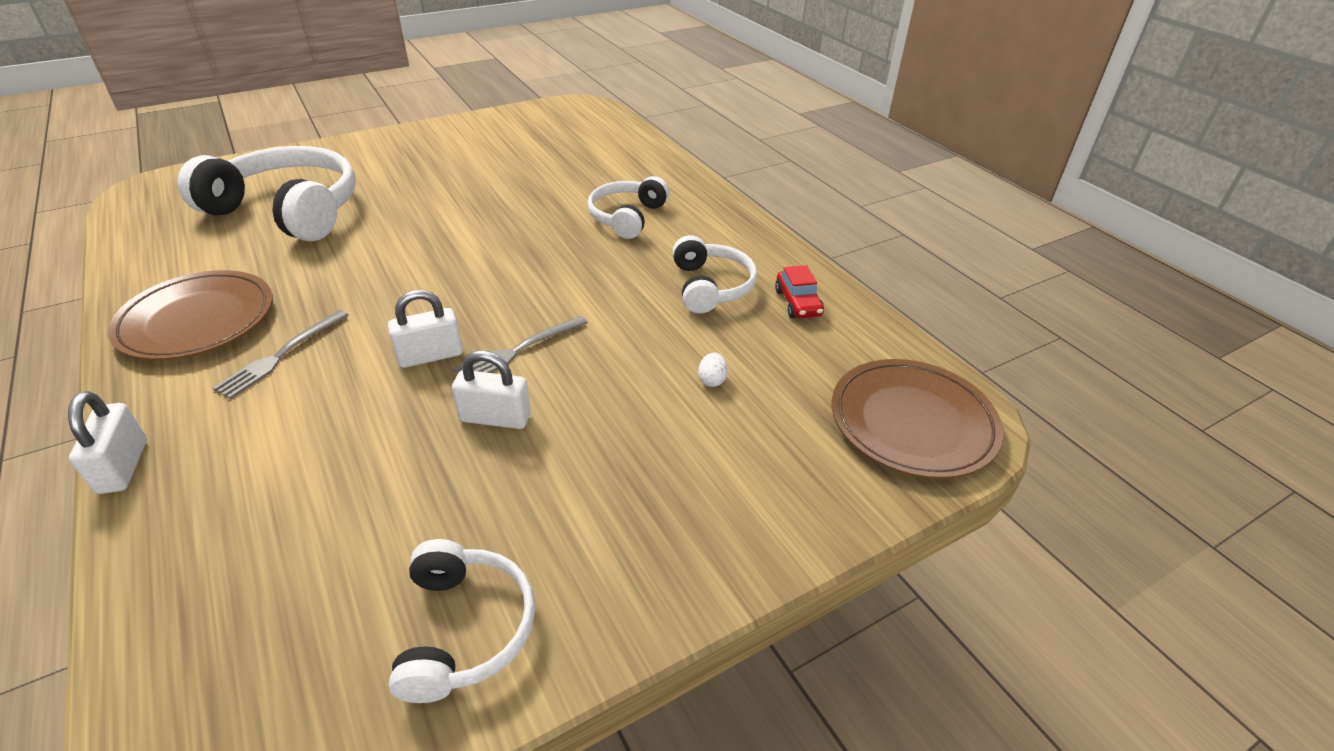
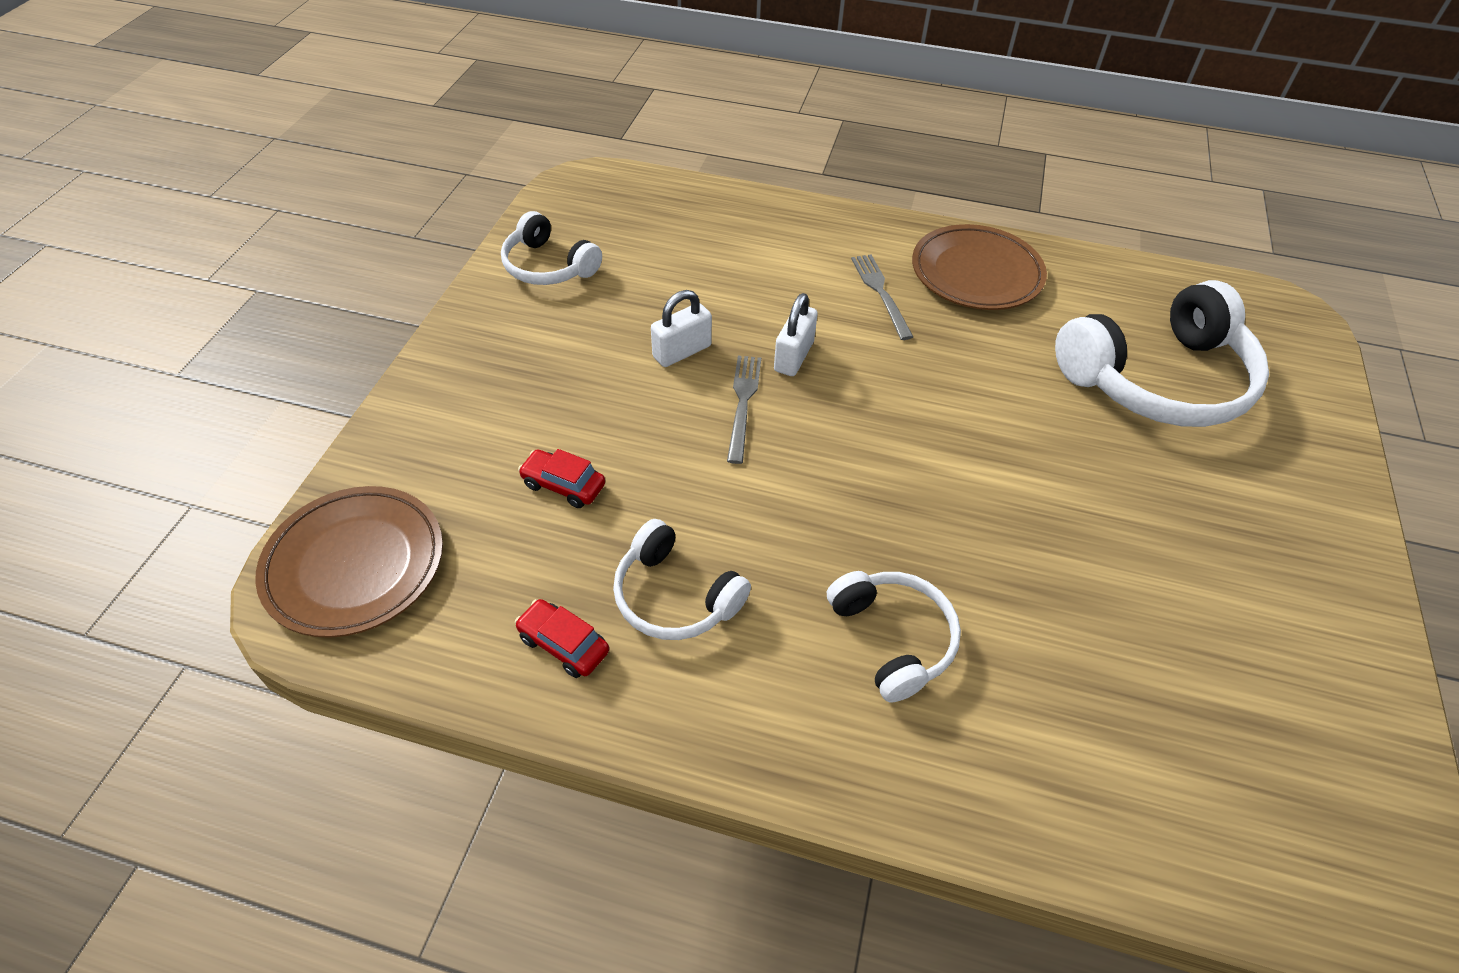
camera: 135 degrees right, 10 degrees up
white padlock [68,391,147,494] -> none
white egg [698,353,727,387] -> red car [518,449,605,508]

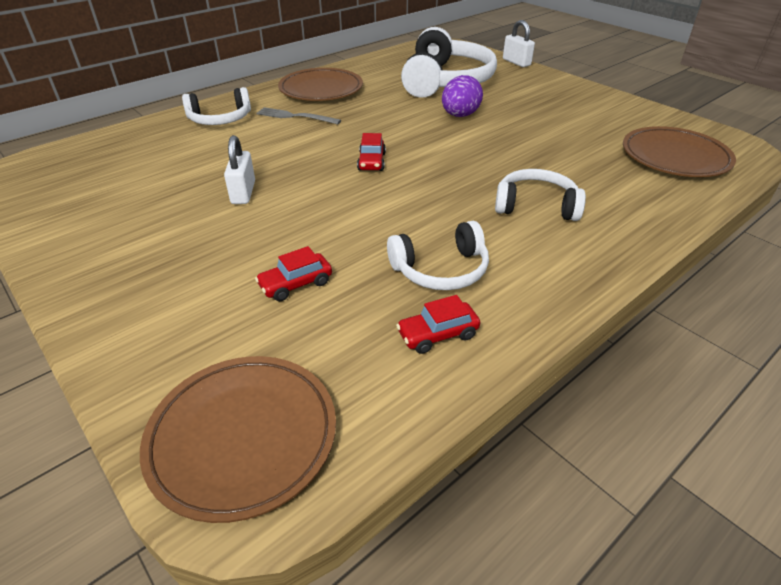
camera: 55 degrees left, 10 degrees down
white headphones [501,211,602,285] -> white headphones moved to [182,87,251,125]
grey fork [727,356,761,464] -> none
white padlock [774,293,818,376] -> white padlock moved to [503,20,535,67]
none -> red car [357,133,386,171]
none -> purple egg [442,75,483,117]
none -> brown plate [623,126,736,177]

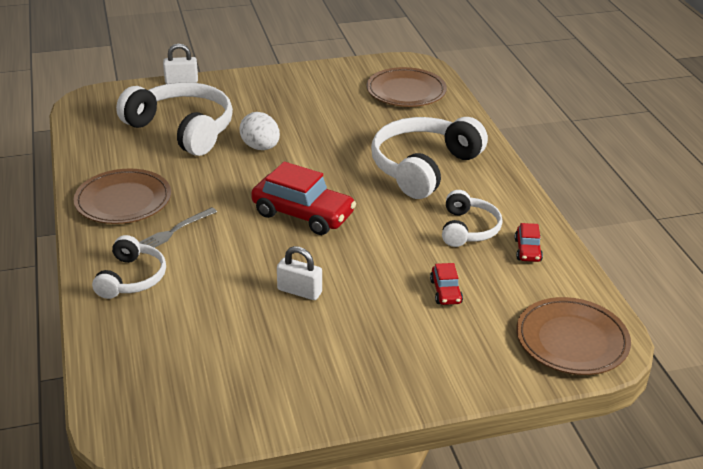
camera: 65 degrees left, 5 degrees down
red car [357,133,386,171] -> red car [251,161,356,235], size x2.06
purple egg [442,75,483,117] -> white egg [240,112,280,150]
white headphones [495,169,586,221] -> white headphones [371,117,488,199], size x1.79

